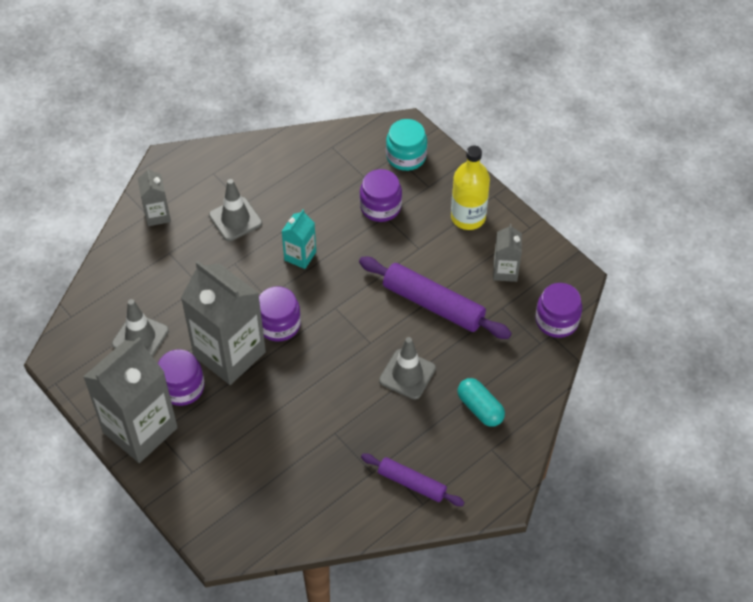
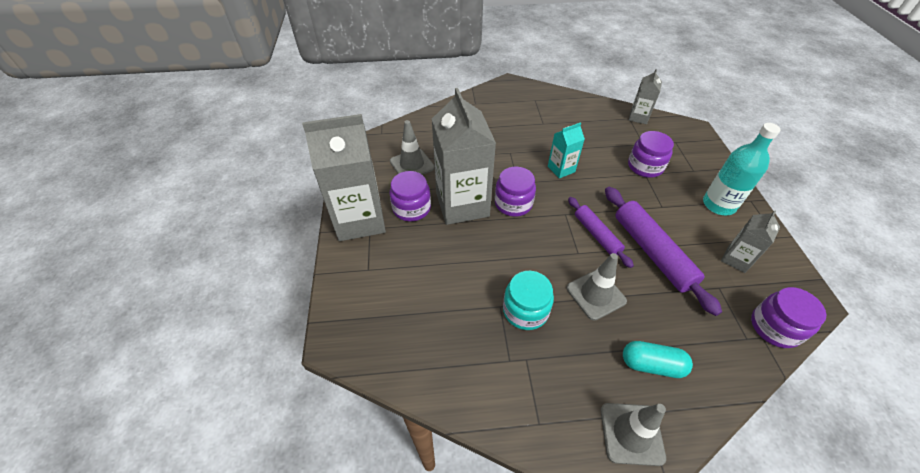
camera: 35 degrees right, 5 degrees down
grey carton [138,167,171,226] -> grey carton moved to [629,69,662,124]
grey traffic cone [209,179,262,241] -> grey traffic cone moved to [601,403,666,466]
purple rolling pin [361,453,465,506] -> purple rolling pin moved to [568,197,634,268]
turquoise jar [386,119,427,171] -> turquoise jar moved to [503,271,554,330]
yellow bottle [451,146,490,230] -> turquoise bottle [703,123,781,215]
turquoise capsule [457,378,505,427] -> turquoise capsule turned 75 degrees counterclockwise [623,341,693,378]

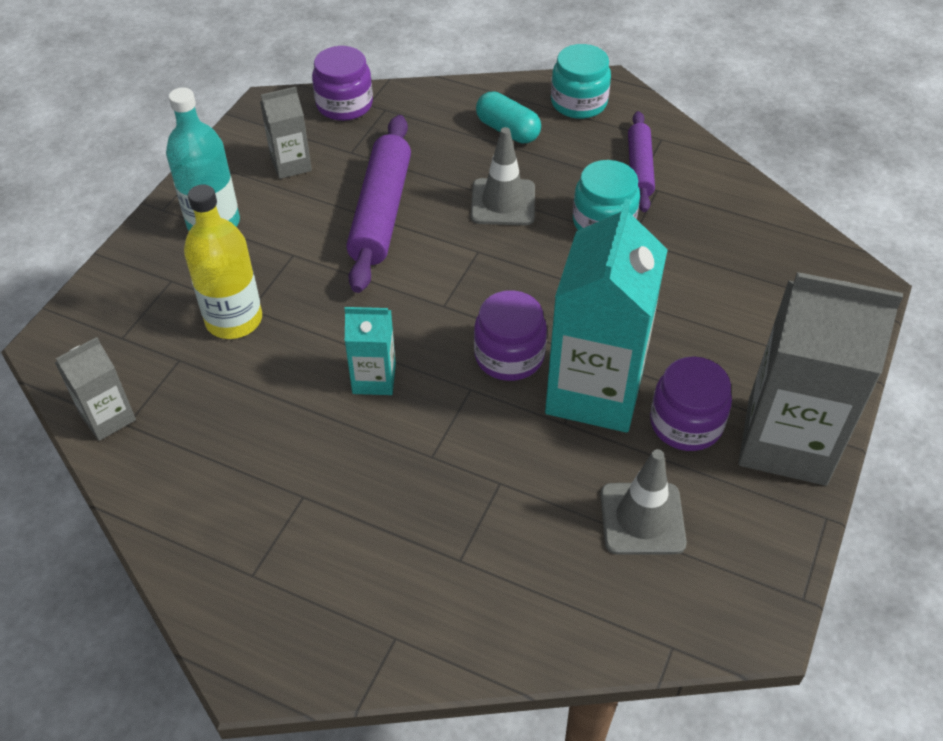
camera: 150 degrees left, 0 degrees up
grey carton [432,88,496,225] -> turquoise carton [545,198,668,433]
purple rolling pin [568,197,634,268] -> purple rolling pin moved to [628,111,655,212]
grey traffic cone [601,403,666,466] -> turquoise jar [551,44,611,119]
purple jar [628,131,674,178] -> yellow bottle [184,185,262,339]

